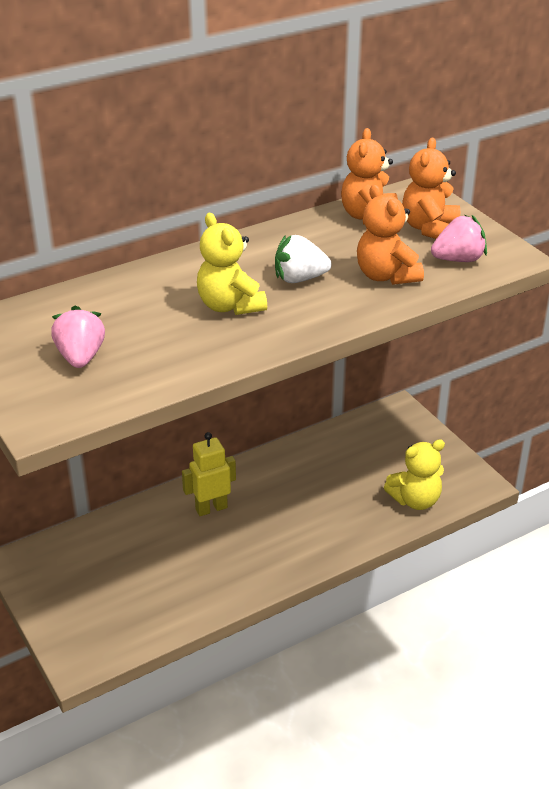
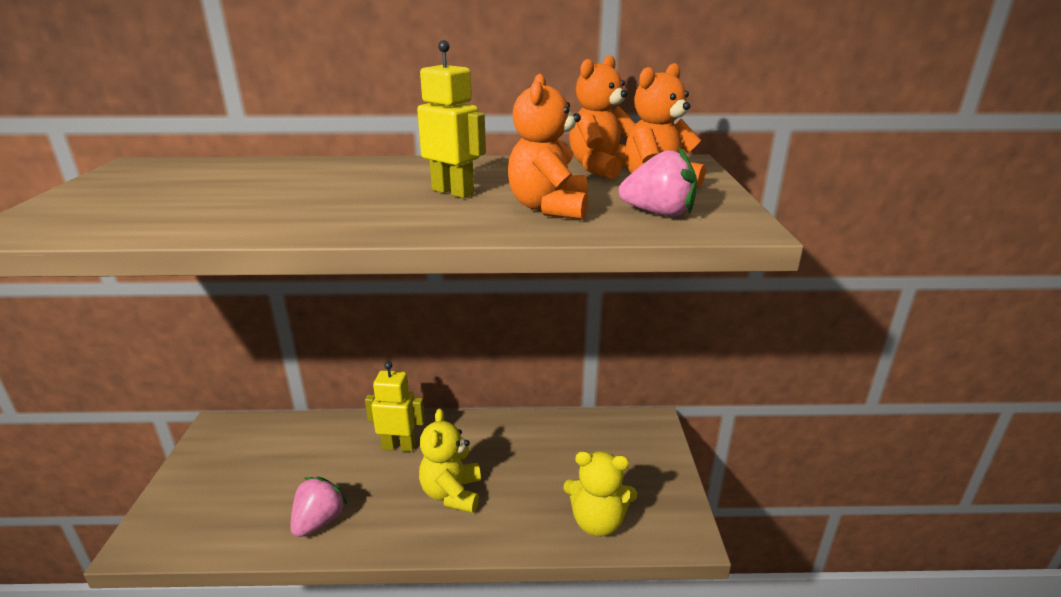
camera: 30 degrees right, 10 degrees down
pink strawberry [51,306,105,368] -> pink strawberry moved to [290,477,348,537]
yellow teddy bear [197,213,267,315] -> yellow teddy bear moved to [419,408,481,513]
white strawberry [275,235,331,283] -> yellow robot [417,40,486,198]

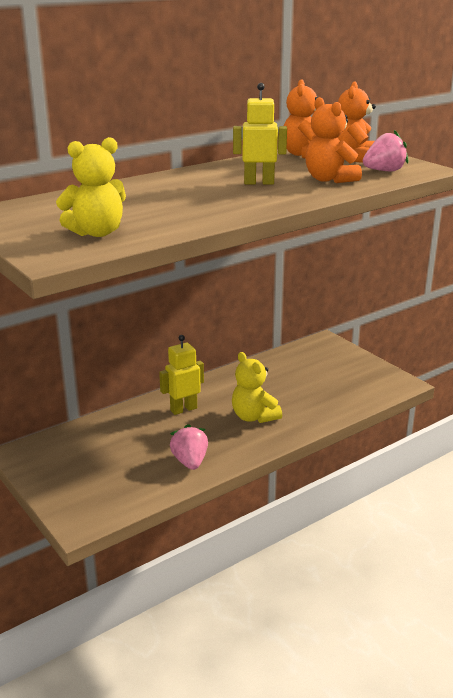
camera: 35 degrees left, 0 degrees up
yellow teddy bear [563,451,637,537] -> yellow teddy bear moved to [56,137,126,237]

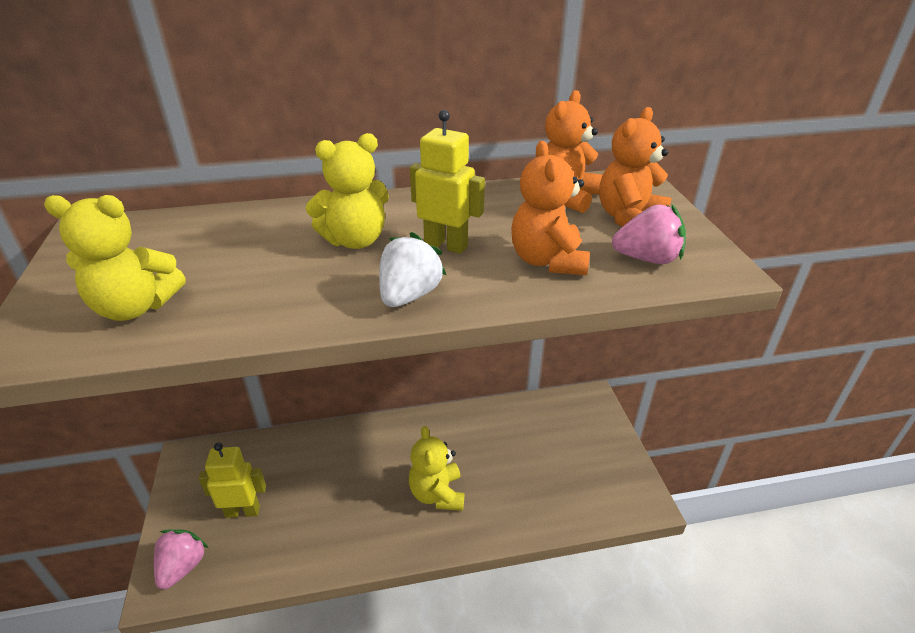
camera: 25 degrees right, 10 degrees up
yellow robot [159,335,204,415] -> yellow robot moved to [199,442,266,518]
pink strawberry [170,424,208,470] -> pink strawberry moved to [154,529,209,590]
none -> yellow teddy bear [306,133,389,249]
none -> white strawberry [379,232,446,307]

